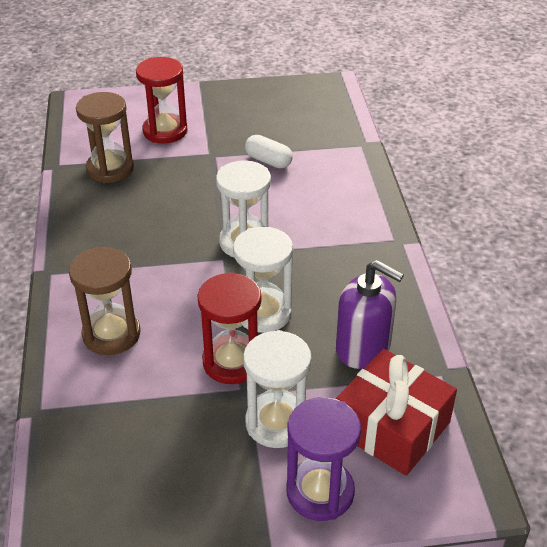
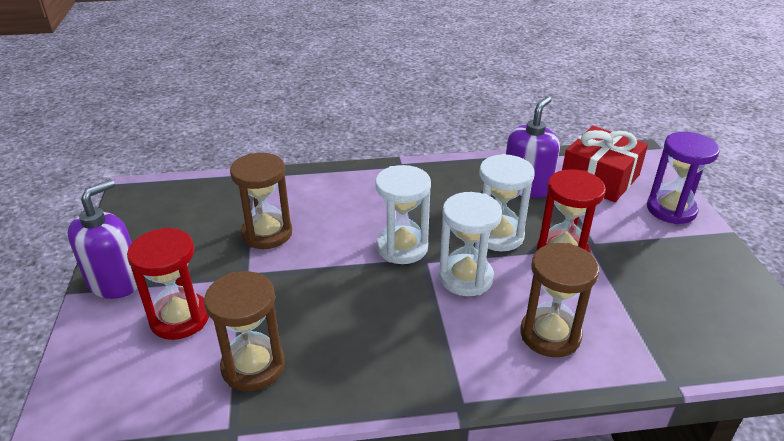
camera: 90 degrees left, 5 degrees down
white hourglass [243,330,312,448] -> white hourglass moved to [439,192,502,296]
white capsule [245,135,293,168] -> brown hourglass [230,153,292,249]
none -> purple soap dispenser [68,179,138,299]

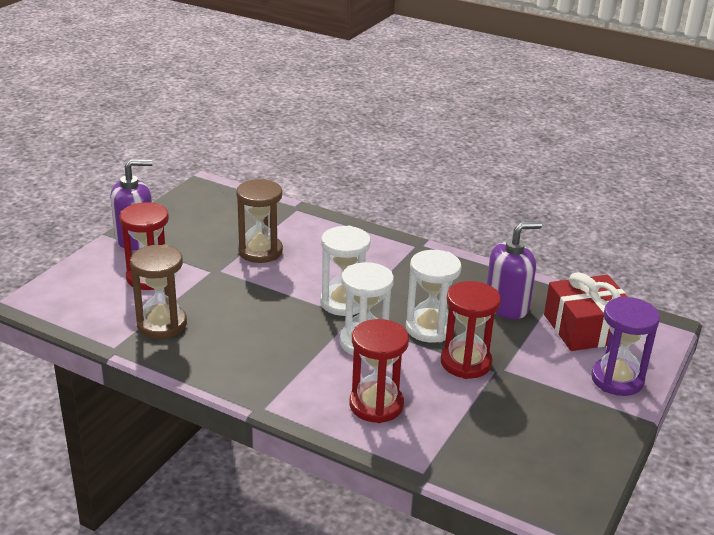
camera: 35 degrees right, 5 degrees down
brown hourglass [520,243,599,357] -> red hourglass [349,319,409,423]

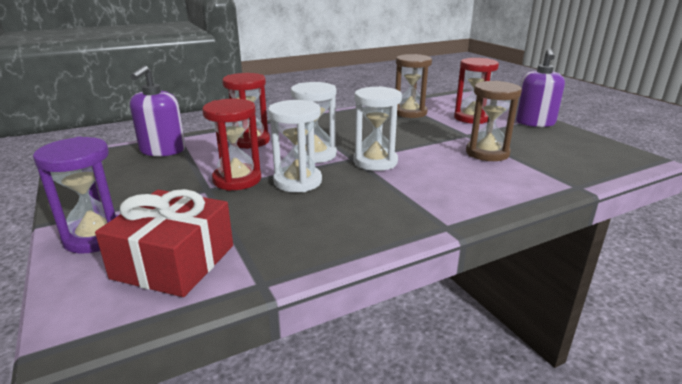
camera: 125 degrees right, 5 degrees down
purple soap dispenser [487,222,542,319] -> purple soap dispenser moved to [130,65,185,156]

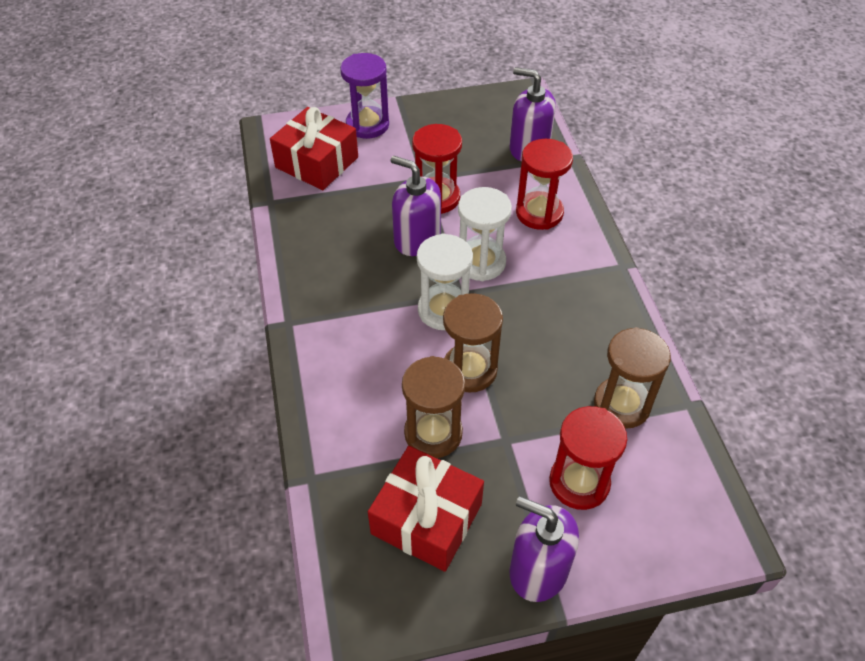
camera: 105 degrees right, 25 degrees up
white hourglass [268,100,322,192] -> purple soap dispenser [391,156,441,256]
none -> red gift [368,446,484,572]
none -> brown hourglass [443,293,503,392]

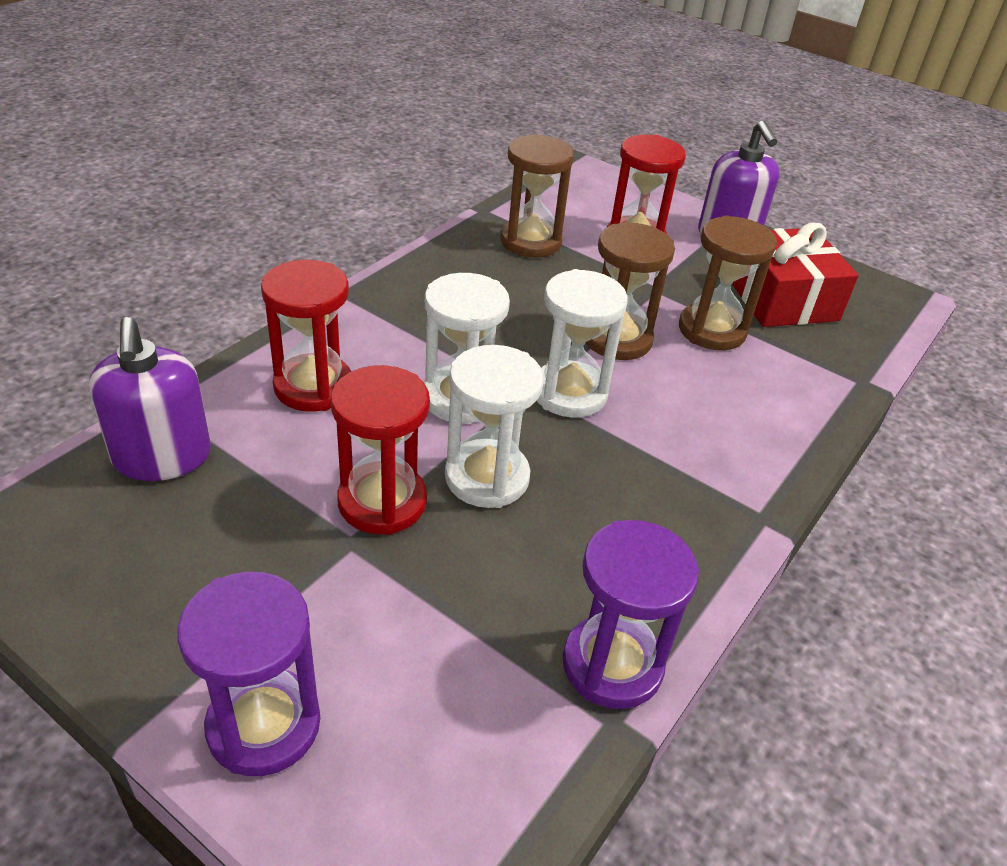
camera: 135 degrees left, 10 degrees down
red gift [270,107,358,190] -> none
purple soap dispenser [391,156,441,256] -> white hourglass [445,345,544,508]
none -> purple hourglass [563,520,699,709]

